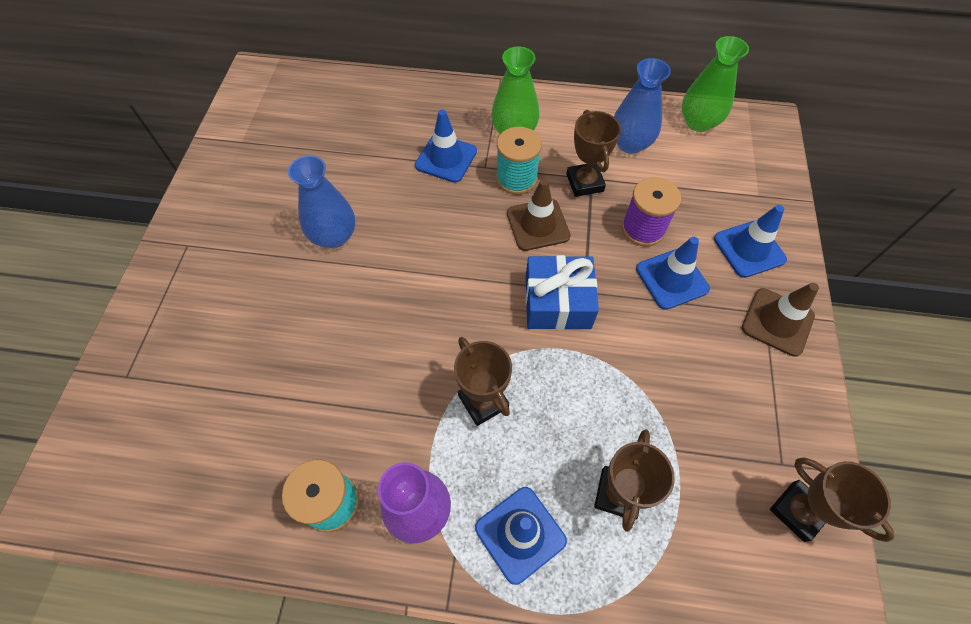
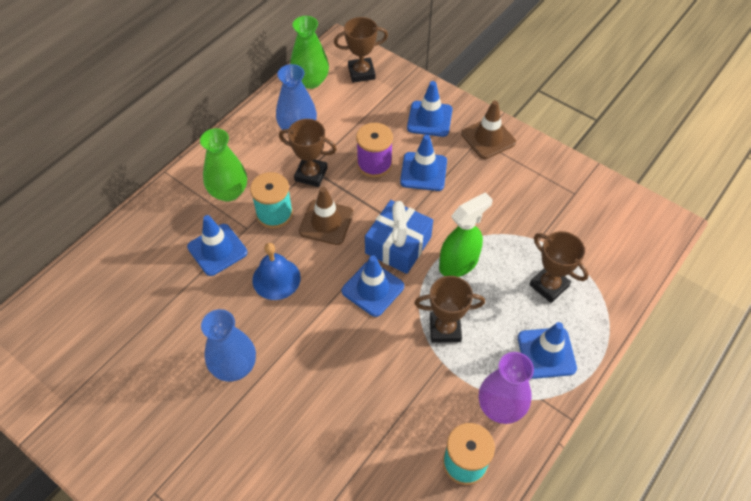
camera: 60 degrees left, 5 degrees down
brown trophy [770,457,894,542] -> brown trophy moved to [334,17,388,83]
none -> blue bell [252,243,301,300]
none -> blue traffic cone [342,255,404,317]
none -> green spray bottle [439,192,493,277]

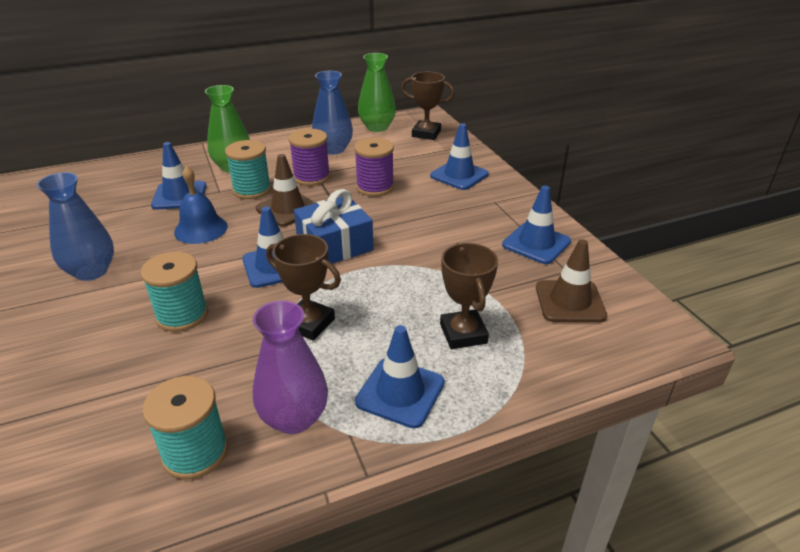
camera: 30 degrees right, 20 degrees down
brown trophy [279,119,337,187] -> purple spool [289,129,330,186]
blue traffic cone [400,135,447,191] -> blue traffic cone moved to [502,186,571,264]
green spray bottle [439,192,493,277] -> none
brown traffic cone [461,101,516,159] -> brown traffic cone moved to [536,239,607,322]
none -> turquoise spool [141,252,208,332]

